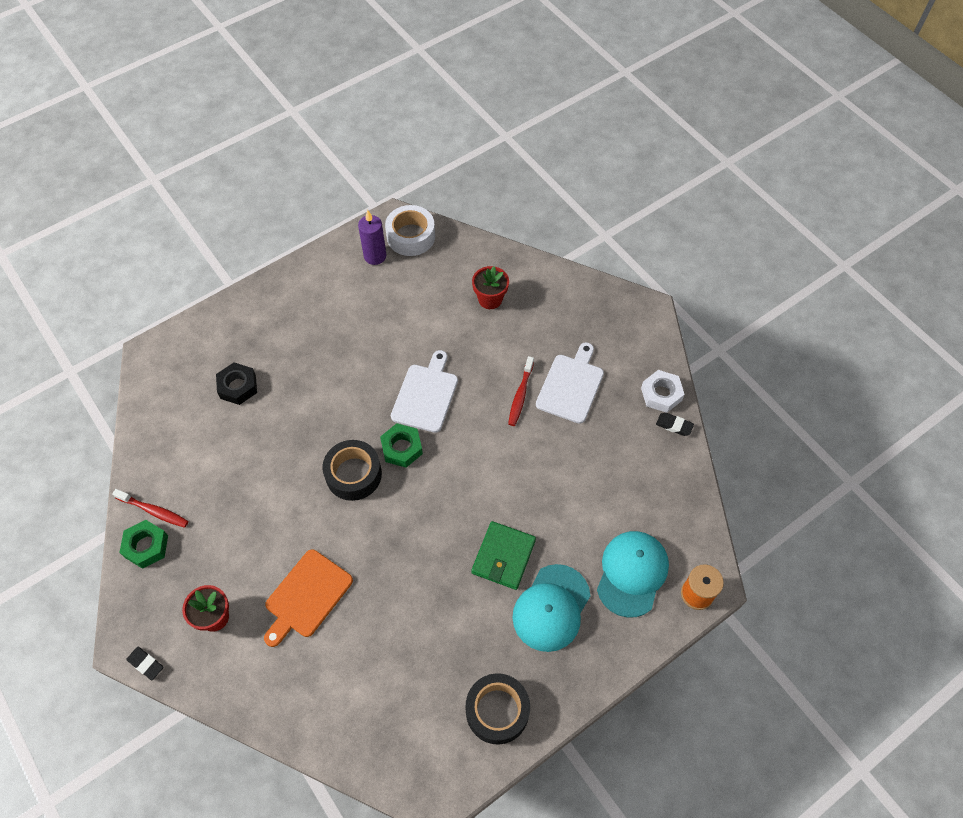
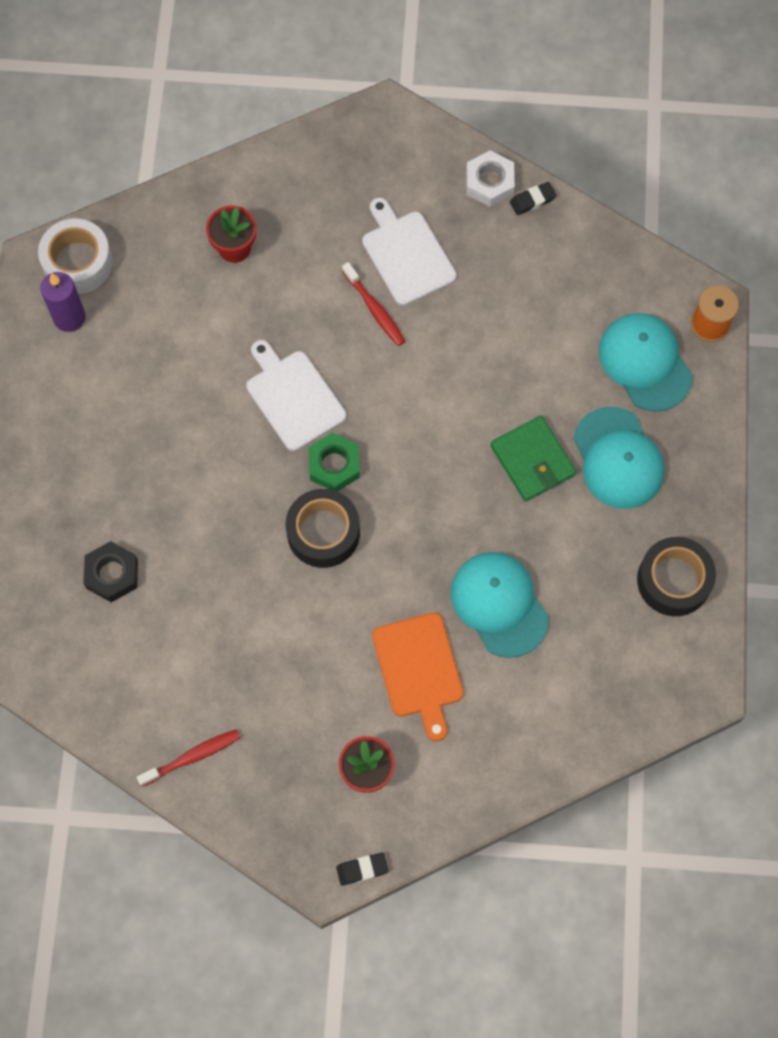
camera: 50 degrees left, 10 degrees up
green nut [119,520,168,569] -> none
none -> turquoise cap [451,552,549,658]

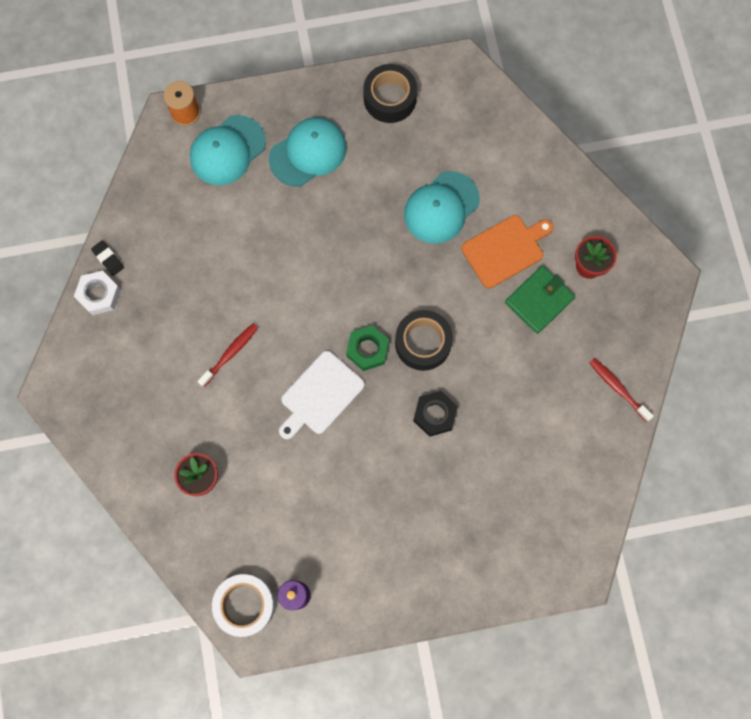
camera: 105 degrees left, 5 degrees up
black nut [83,541,138,602] -> black nut moved to [413,391,458,437]
black eraser [336,853,388,886] -> none
white cutting board [362,198,457,306] -> none
green wallet [490,416,576,502] -> green wallet moved to [505,265,575,334]

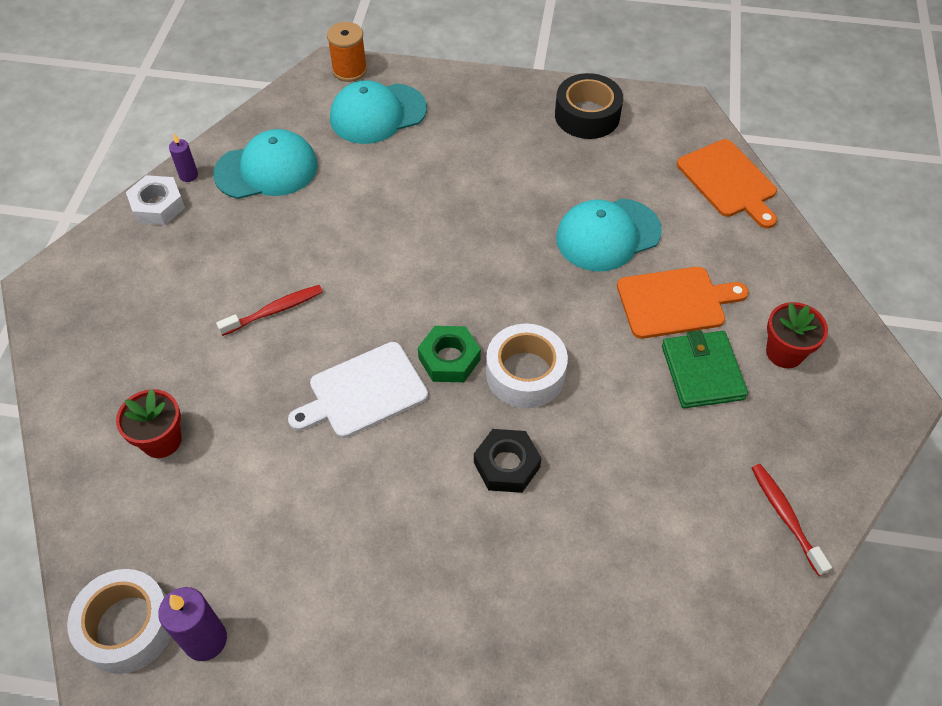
camera: 20 degrees right, 20 degrees down
black eraser [91,241,124,276] -> purple candle [169,133,198,182]
turquoise cap [269,117,347,186] -> turquoise cap moved to [213,129,318,199]
black tape [395,310,453,371] -> white tape [486,323,568,408]
green wallet [505,265,575,334] -> green wallet turned 75 degrees counterclockwise [662,330,748,409]
none -> orange cutting board [677,139,777,228]

